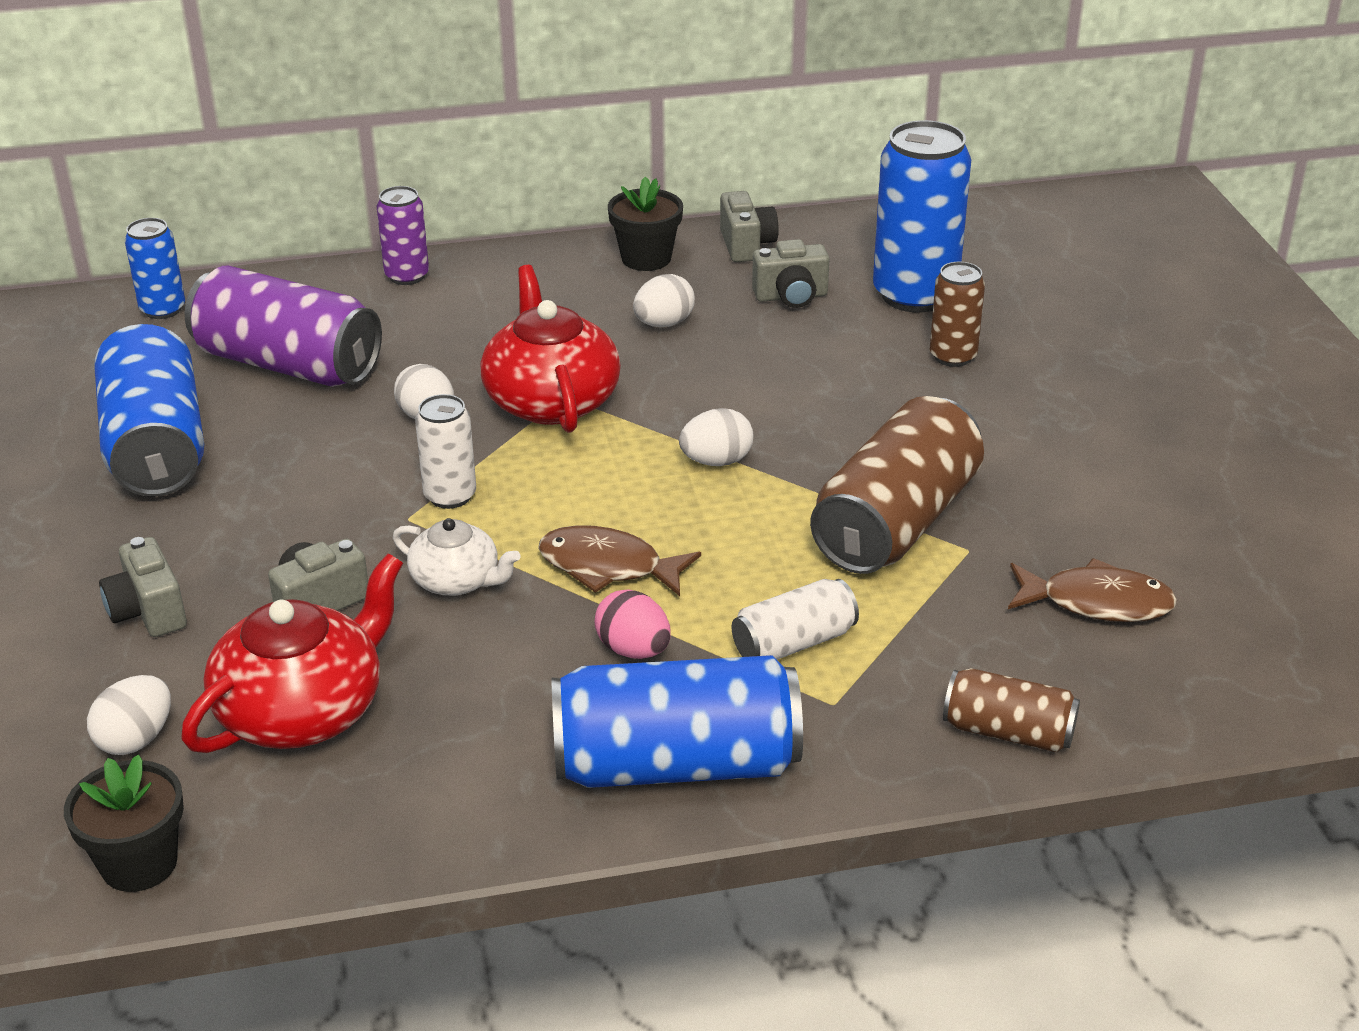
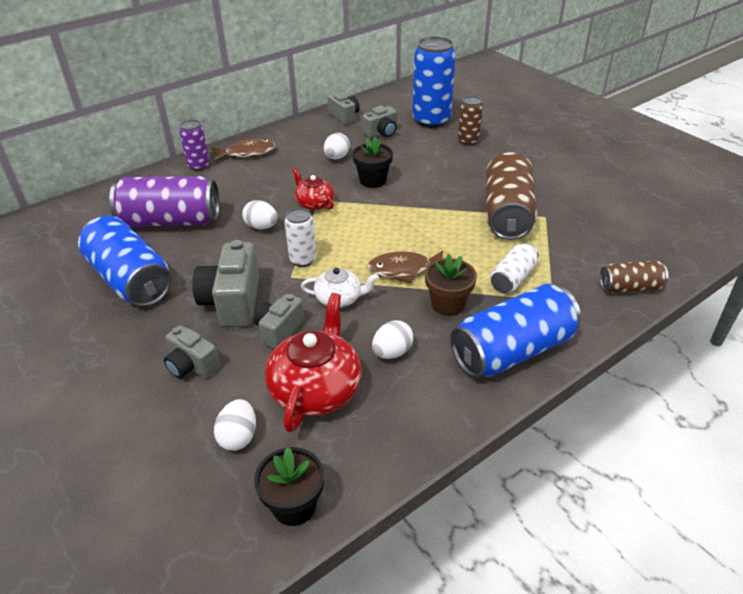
camera: 25 degrees left, 5 degrees up
blue can [125,218,185,319] -> none
red teapot [480,265,621,433] -> red teapot [292,168,334,210], size x0.57
pink egg [594,589,671,659] -> brown flower pot [425,254,477,316]
black flower pot [608,176,683,271] -> black flower pot moved to [352,137,393,188]
white egg [679,408,753,466] -> white egg moved to [372,320,414,359]
brown fish [1008,558,1177,622] -> brown fish moved to [211,139,276,162]
none -> grey camera [192,240,259,327]

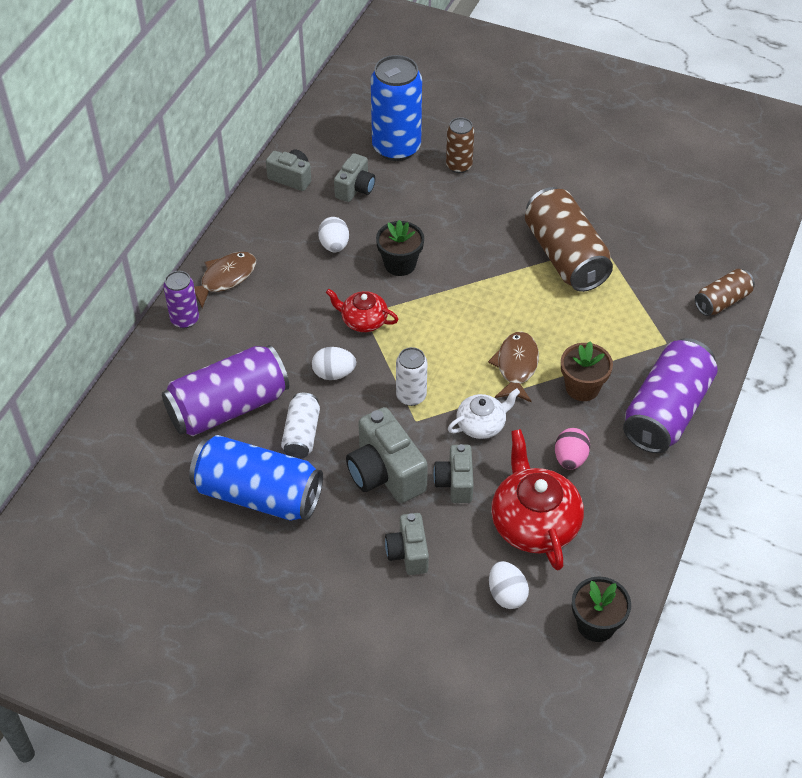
camera: 30 degrees left, 10 degrees up
grey camera [164,325,220,379] -> grey camera turned 75 degrees clockwise [385,513,429,575]
brown fish [367,251,443,283] -> brown fish turned 135 degrees clockwise [488,332,539,402]
white egg [372,320,414,359] -> pink egg [555,428,590,470]
blue can [450,284,581,378] -> purple can [623,338,718,453]
white can [490,243,539,293] -> white can moved to [281,393,320,459]

